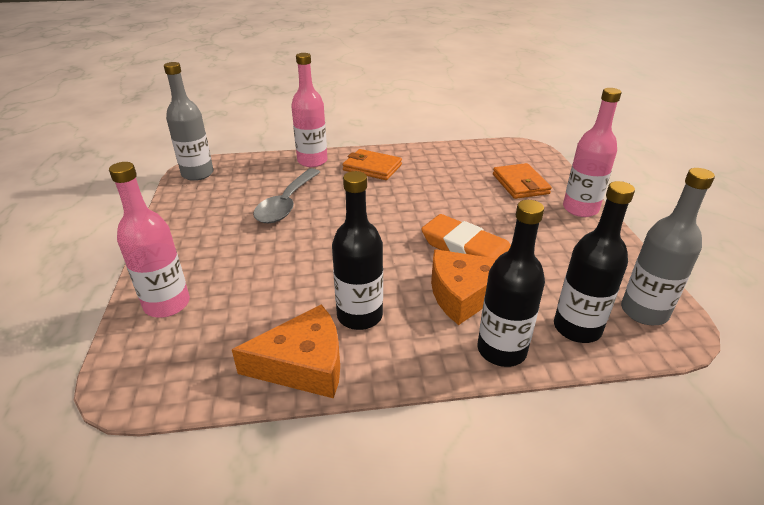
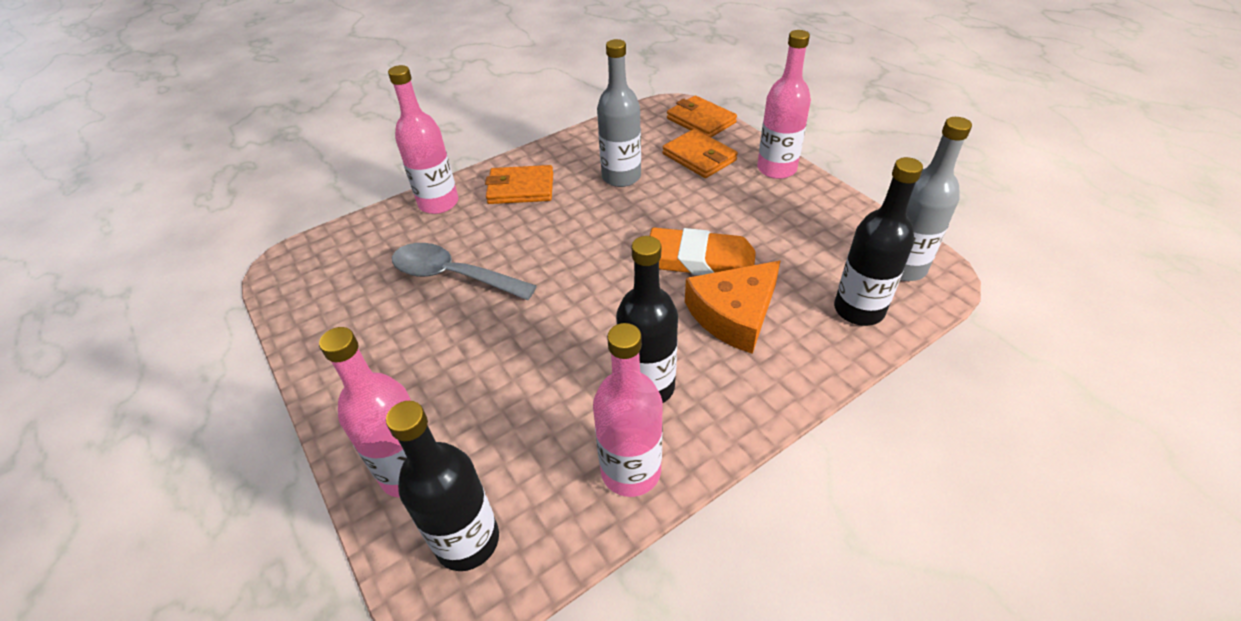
camera: 25 degrees left, 10 degrees up
grey bottle [164,62,214,181] -> grey bottle moved to [597,39,641,187]
orange cheese [232,304,340,398] -> pink bottle [593,323,663,497]
grey spoon [253,168,320,223] -> grey spoon turned 120 degrees clockwise [392,243,537,300]
black bottle [477,200,545,367] -> black bottle moved to [386,401,499,571]
none -> orange wallet [667,96,737,137]

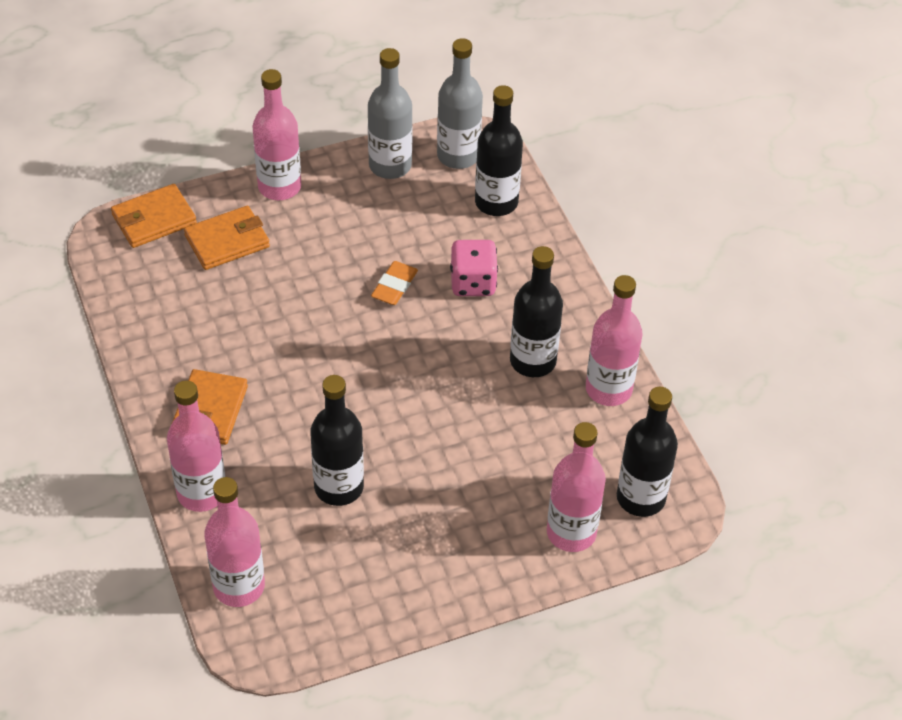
camera: 80 degrees left, 5 degrees up
grey spoon [392,243,537,300] -> black bottle [310,375,364,506]
grey bottle [597,39,641,187] -> grey bottle moved to [368,48,413,179]
orange eraser [650,227,756,275] -> orange eraser [371,261,418,305], size x0.56
orange cheese [685,260,781,354] -> pink dice [450,240,498,296]
none -> pink bottle [204,477,265,607]

